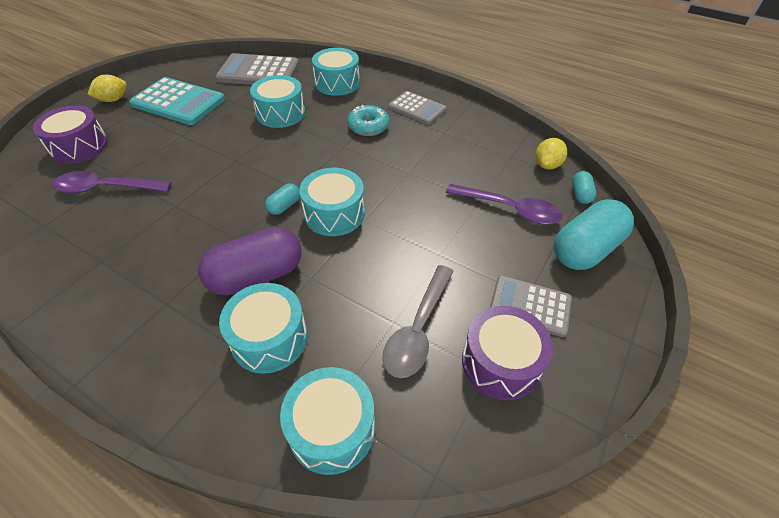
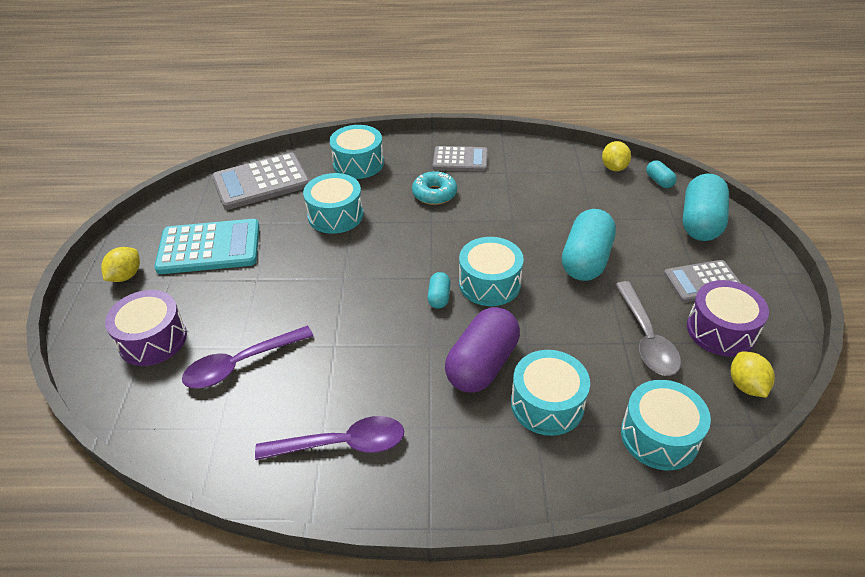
camera: 30 degrees left, 5 degrees down
purple spoon [446,184,562,225] -> purple spoon moved to [255,416,404,460]
none -> turquoise capsule [562,209,616,281]
none -> yellow lemon [731,351,775,398]

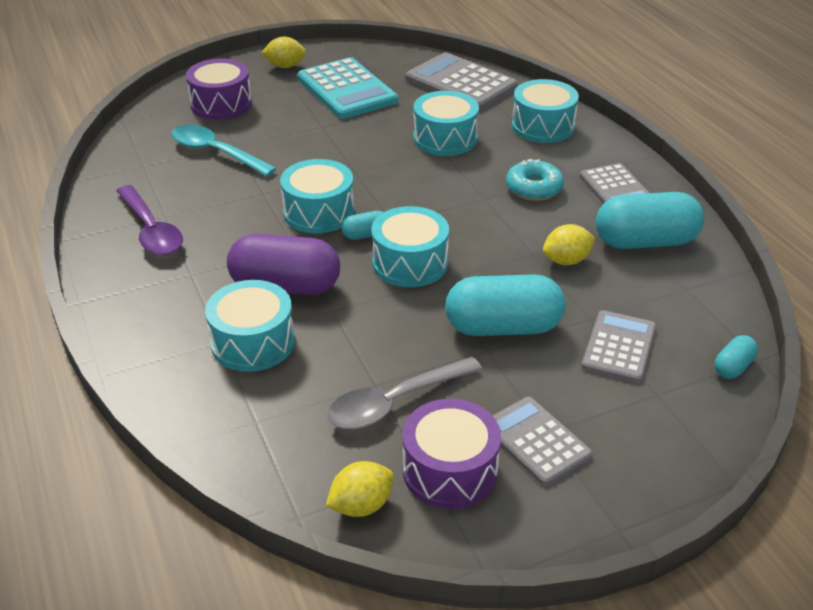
camera: 65 degrees right, 5 degrees down
purple spoon [182,326,313,389] -> turquoise spoon [171,125,277,176]
yellow lemon [602,141,631,171] -> yellow lemon moved to [543,224,595,265]
turquoise drum [621,380,711,470] -> turquoise drum moved to [280,159,354,233]
turquoise capsule [683,174,729,241] -> turquoise capsule moved to [596,192,704,249]
none -> grey calculator [581,310,656,383]

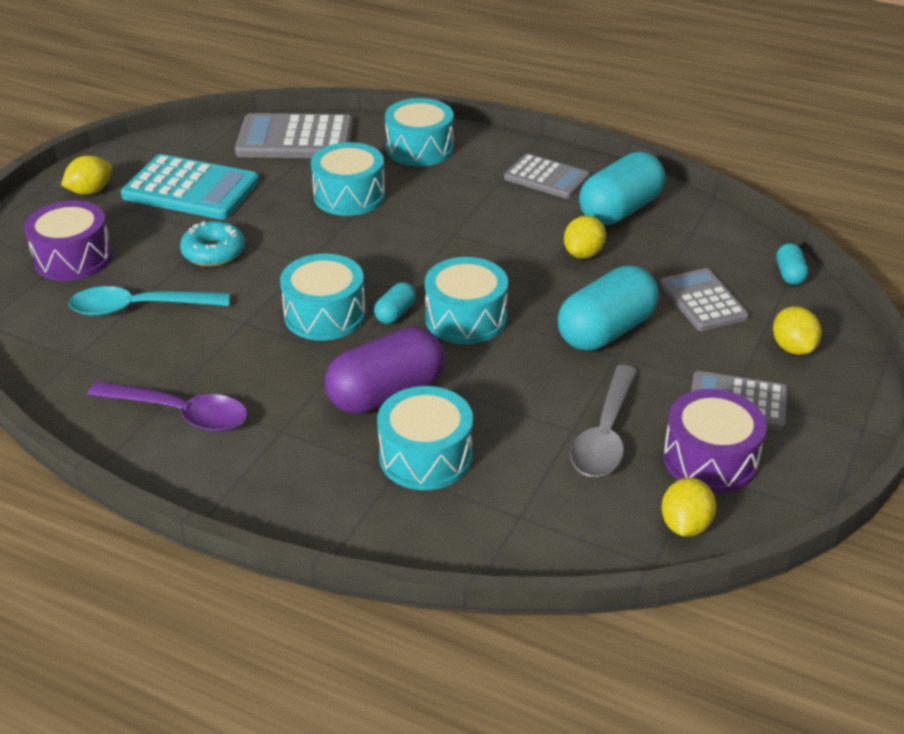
camera: 40 degrees left, 0 degrees up
turquoise donut [506,159,564,201] -> turquoise donut moved to [180,221,245,267]
none -> yellow lemon [773,306,822,355]

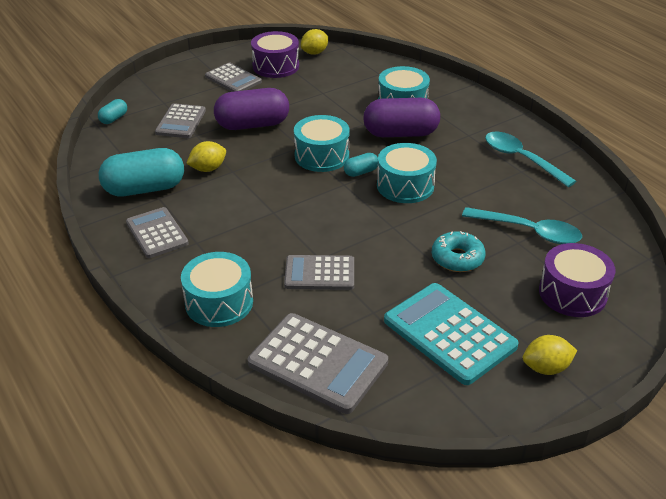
camera: 150 degrees left, 0 degrees up
purple spoon [87,381,248,432] -> turquoise spoon [485,132,576,187]
turquoise drum [311,142,385,216] -> grey calculator [284,255,354,290]
turquoise capsule [558,266,659,351] -> purple capsule [214,88,289,130]
grey spoon [570,365,637,477] -> none
yellow lemon [773,306,822,355] -> none

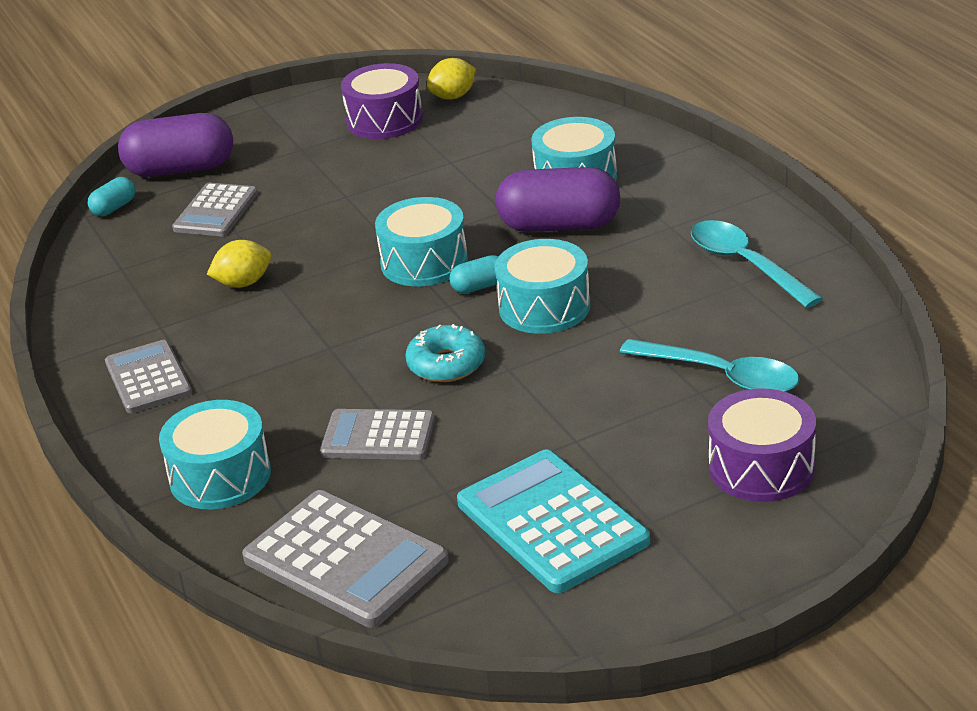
camera: 10 degrees right, 5 degrees down
turquoise capsule [99,148,184,196] -> none
grey calculator [205,63,262,92] -> none
purple capsule [214,88,289,130] -> purple capsule moved to [118,113,233,177]
turquoise donut [432,231,486,272] -> turquoise donut moved to [405,324,485,382]
yellow lemon [523,335,577,375] -> none

